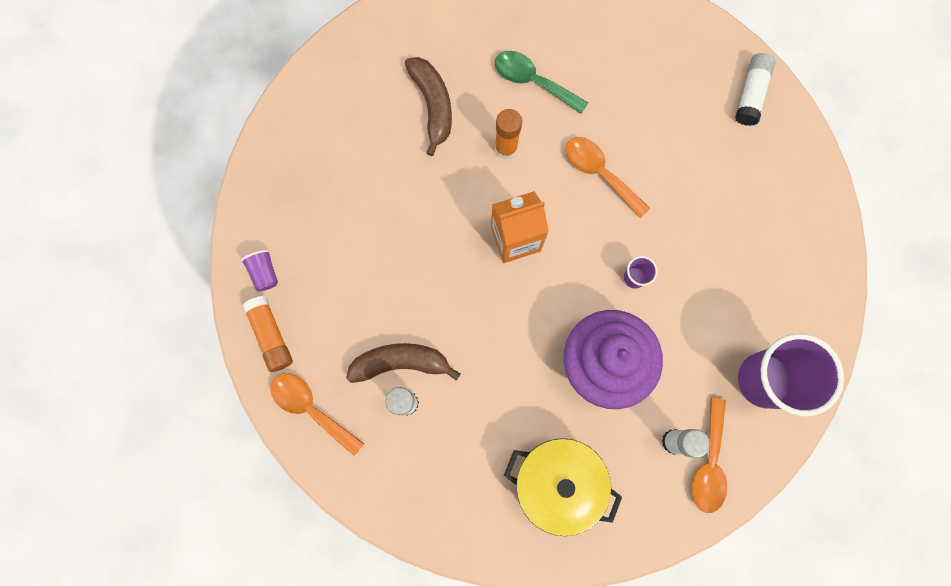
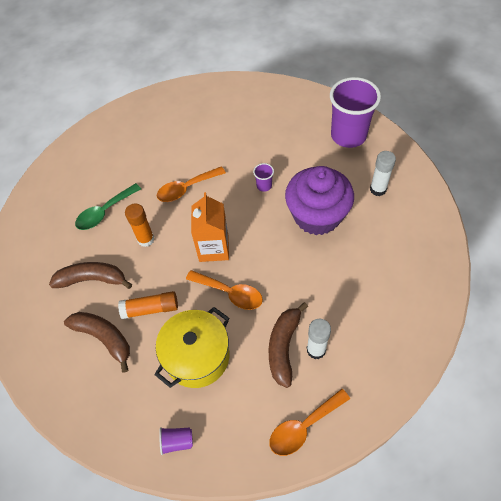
camera: 70 degrees left, 20 degrees down
orange glue stick [242,296,293,372] -> orange glue stick moved to [118,291,178,319]
yellow pot [504,438,622,536] -> yellow pot moved to [154,307,230,388]
orange spoon [692,397,727,513] -> orange spoon moved to [186,270,263,310]
white glue stick [735,53,776,126] -> none
none -> brown banana [64,312,130,373]

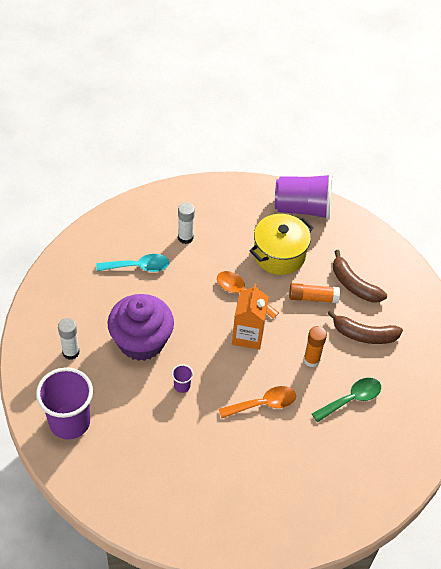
camera: 175 degrees left, 5 degrees down
purple cup [159,427,193,455] -> purple cup [275,173,332,220], size x2.44
brown banana [269,302,308,388] -> none
orange spoon [269,389,350,456] -> none
none -> turquoise spoon [96,254,169,272]

